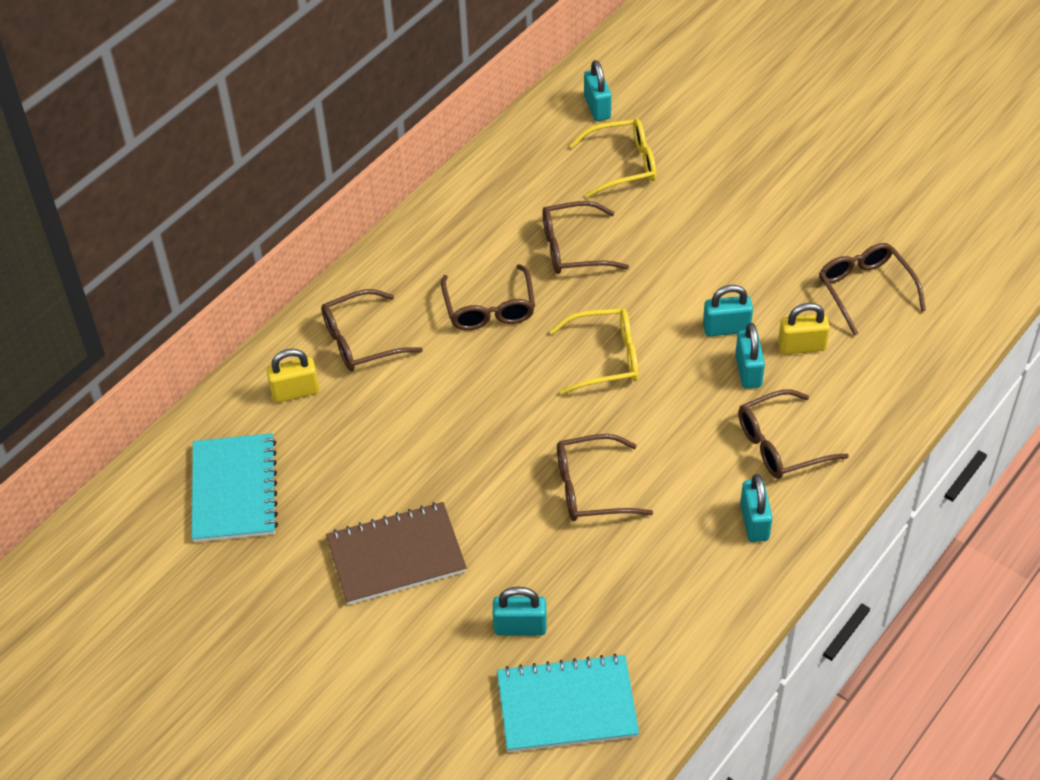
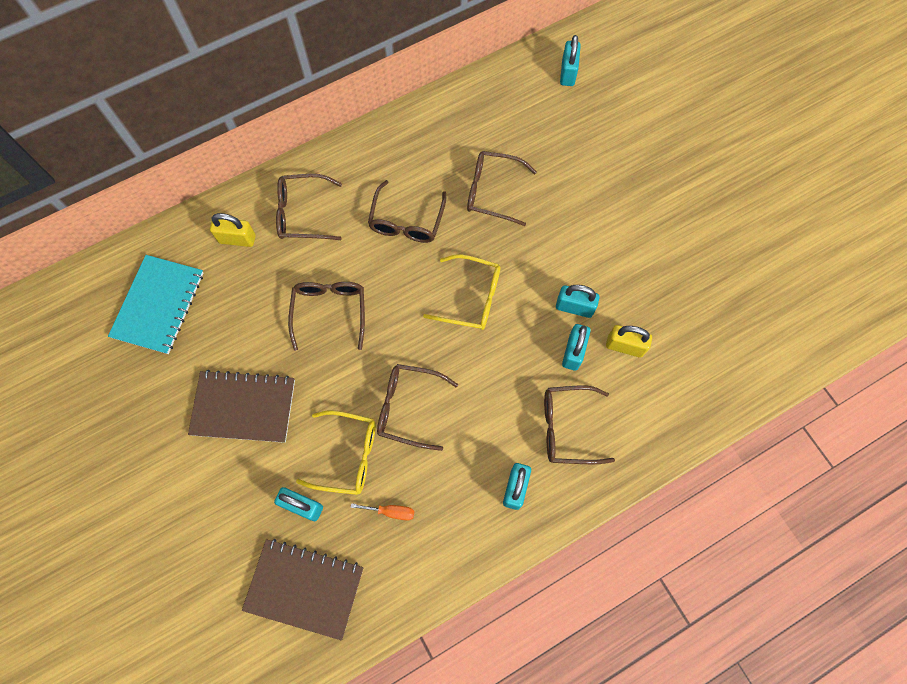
camera: 20 degrees right, 20 degrees up
turquoise notebook [497,654,639,752] -> brown notebook [242,539,363,640]
yellow glasses [570,119,656,198] -> yellow glasses moved to [296,410,376,495]
brown glasses [819,243,926,336] -> brown glasses moved to [288,282,365,351]
none -> orange screwdriver [350,503,414,520]

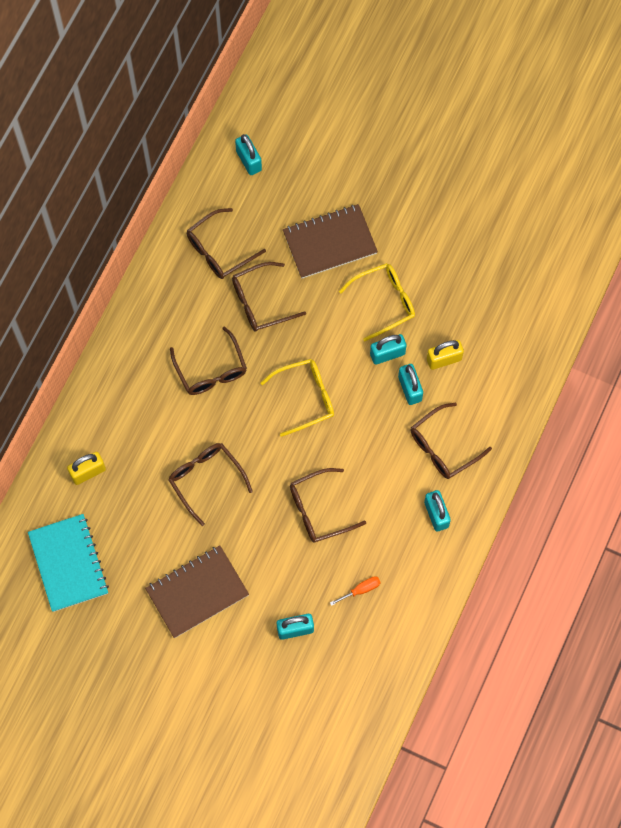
camera: 35 degrees left, 0 degrees up
brown notebook [242,539,363,640] -> brown notebook moved to [283,204,378,279]
brown glasses [276,174,342,240] -> brown glasses moved to [187,208,266,279]
yellow glasses [296,410,376,495] -> yellow glasses moved to [339,263,415,341]

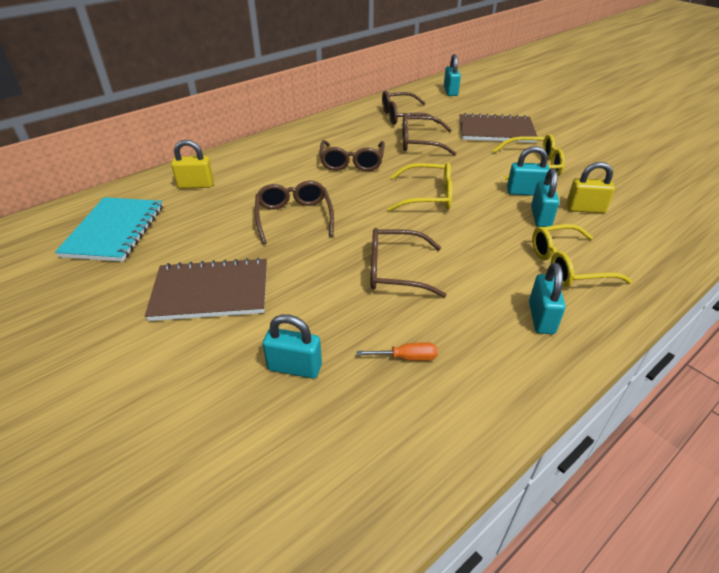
camera: 25 degrees right, 30 degrees down
brown glasses [411,403,492,479] -> yellow glasses [532,224,632,287]

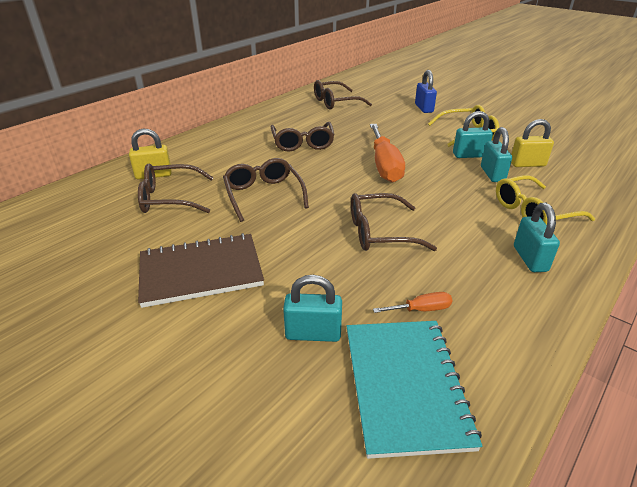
camera: 10 degrees left, 5 degrees down
turquoise notebook [55,197,163,262] -> turquoise notebook moved to [347,321,482,459]
yellow glasses [388,162,452,211] -> orange screwdriver [370,124,405,183]
brown glasses [402,113,457,156] -> brown glasses moved to [138,164,213,213]
turquoise padlock [444,54,461,96] -> none
brown notebook [459,113,537,143] -> blue padlock [415,70,437,113]

